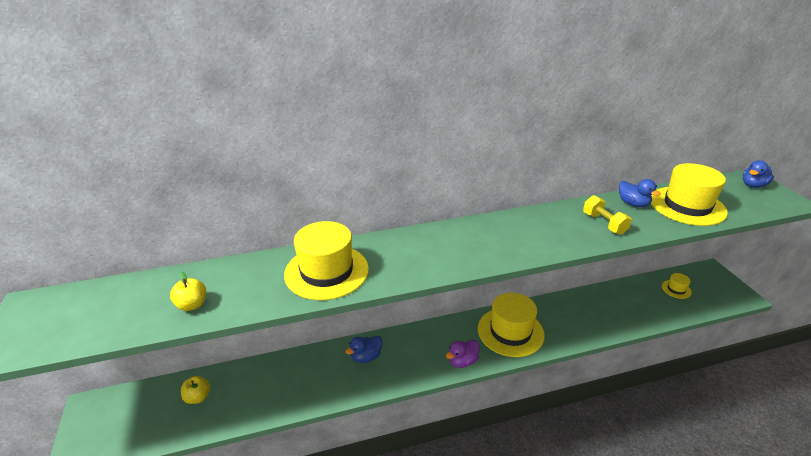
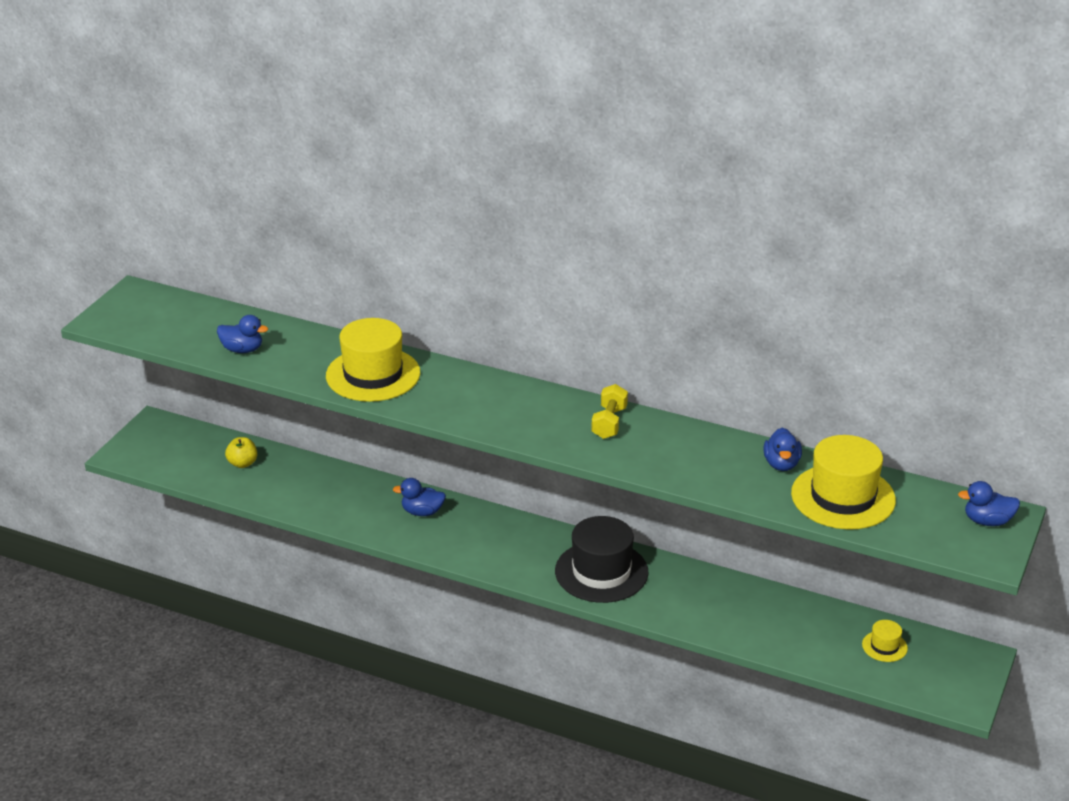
camera: 40 degrees right, 0 degrees up
yellow apple [170,272,206,311] -> blue duck [217,315,268,353]
purple duck [446,340,480,368] -> none
yellow hat [478,293,545,357] -> black hat [555,516,648,603]
yellow dumbbell [583,195,632,235] -> yellow dumbbell moved to [591,384,628,439]

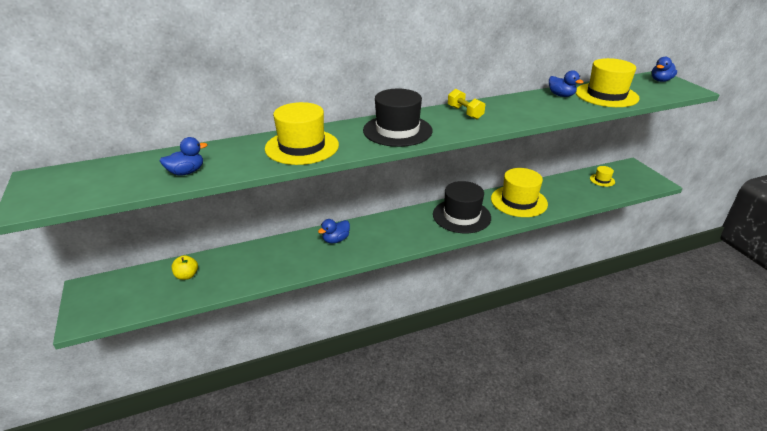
camera: 45 degrees left, 0 degrees up
none -> black hat [363,88,432,147]
none -> yellow hat [491,168,548,217]

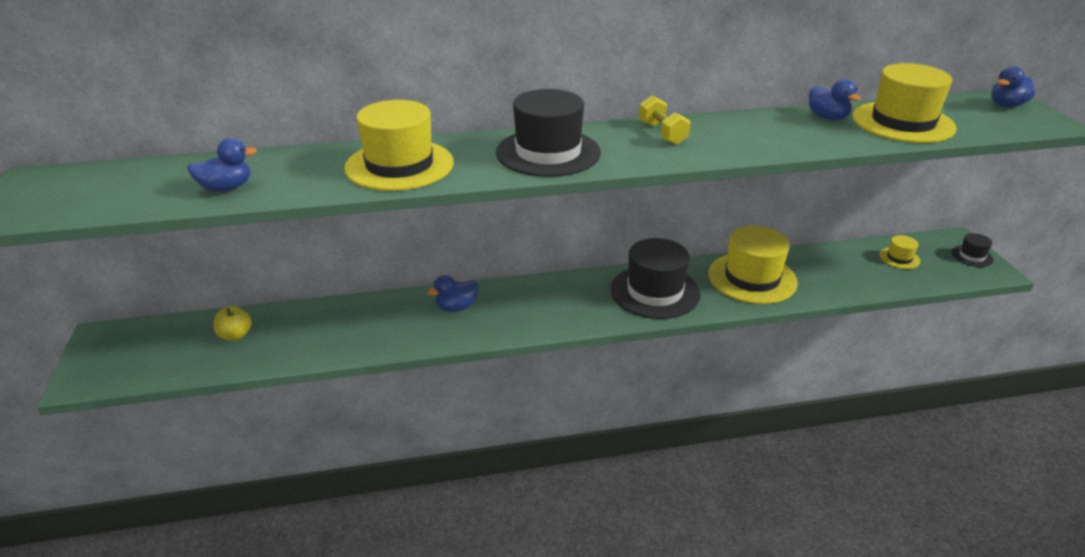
camera: 10 degrees right, 0 degrees up
none -> black hat [951,233,994,267]

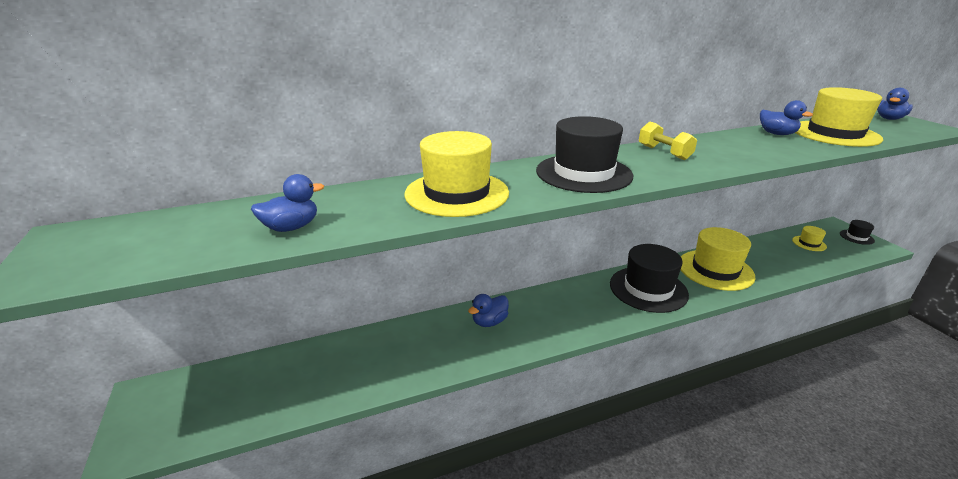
camera: 10 degrees left, 5 degrees down
yellow apple [213,306,251,341] -> none

